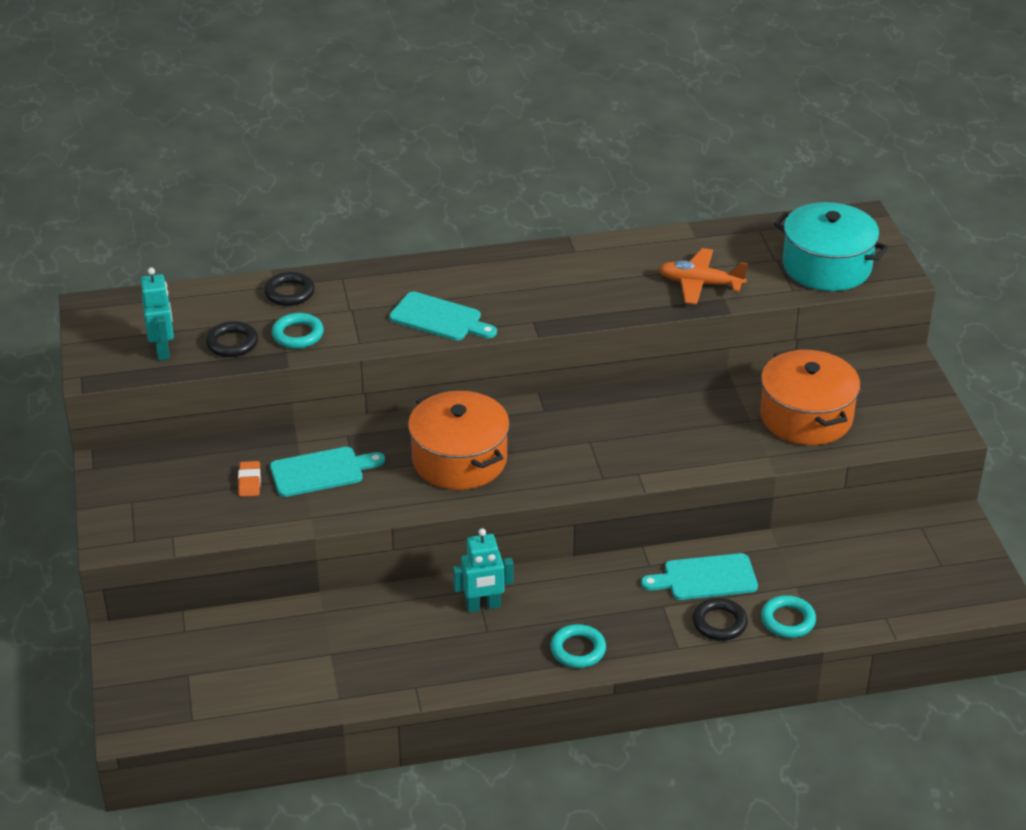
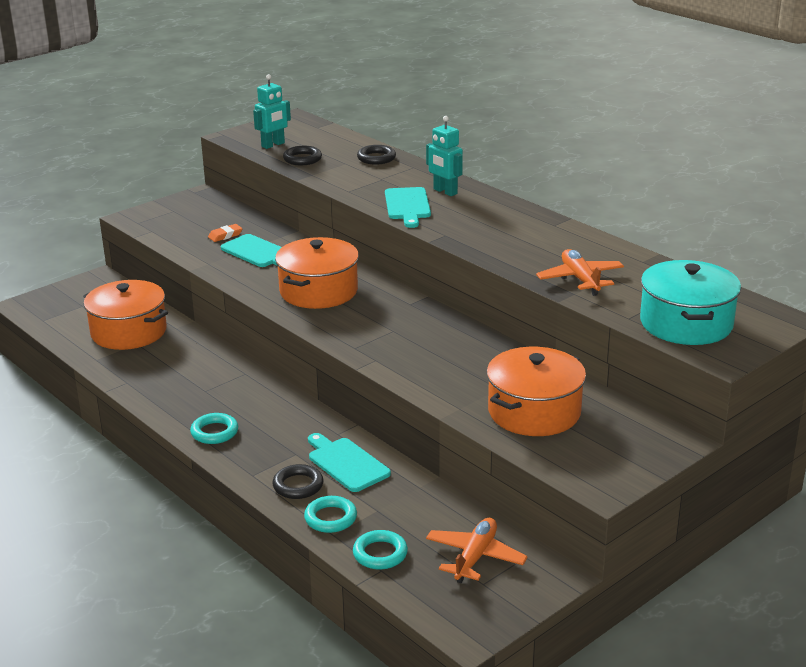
camera: 60 degrees right, 10 degrees down
turquoise ring [272,313,324,349] -> turquoise ring moved to [353,530,408,570]
turquoise robot [453,528,513,612] -> turquoise robot moved to [426,116,463,196]
none -> orange pot [83,280,168,350]
none -> orange plane [426,518,528,583]

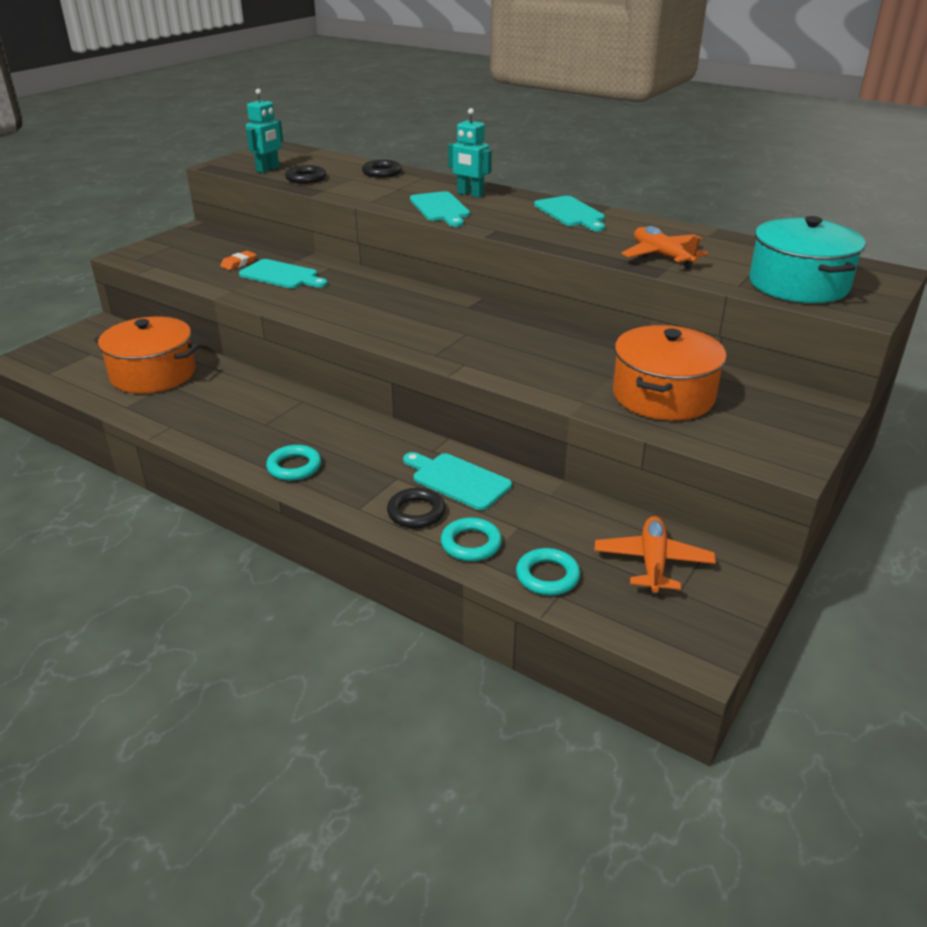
camera: 15 degrees left, 5 degrees up
orange pot [275,237,359,309] -> none
none -> turquoise cutting board [534,196,605,231]

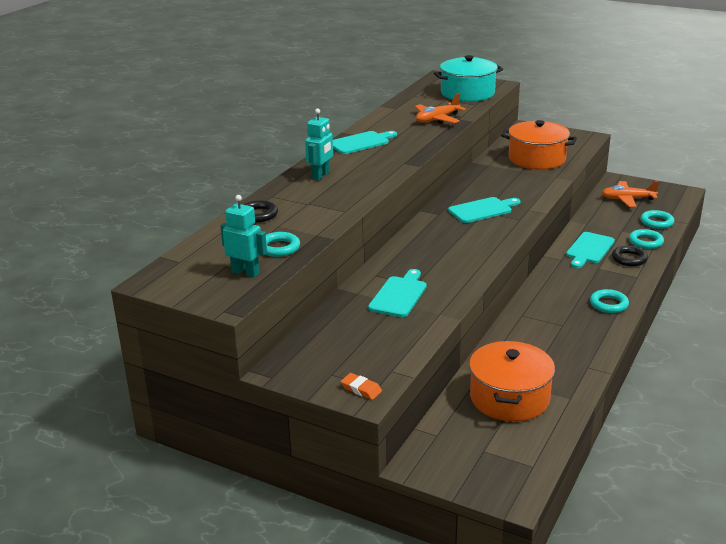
camera: 95 degrees left, 5 degrees down
orange eraser [220,251,256,270] -> orange eraser moved to [341,373,382,400]
black ring [285,165,326,184] -> turquoise ring [265,232,300,257]
turquoise cutting board [410,191,470,227] -> turquoise cutting board moved to [448,197,520,223]

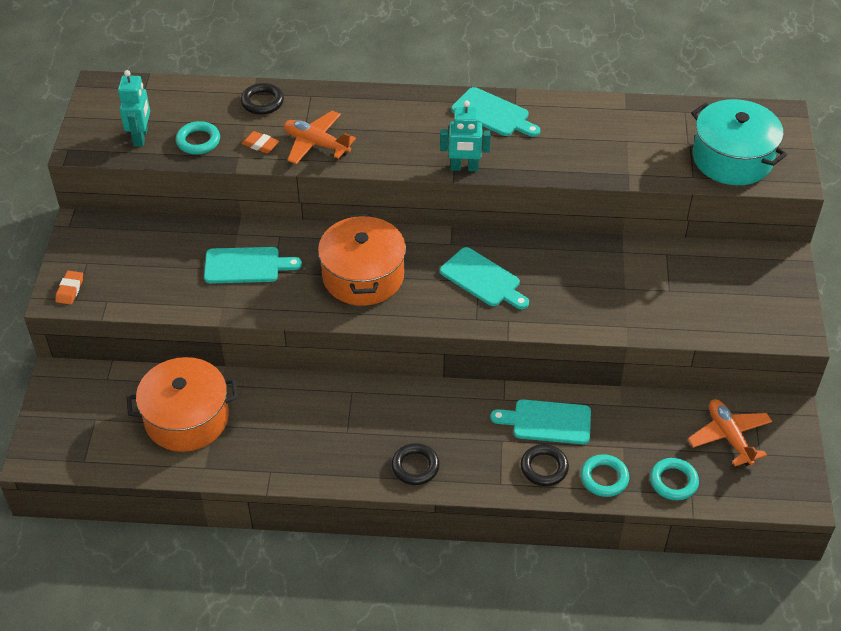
camera: 65 degrees right, 20 degrees up
turquoise robot [305,109,333,180] -> turquoise robot moved to [440,100,491,171]
orange plane [415,93,466,124] -> orange plane moved to [284,111,356,164]
orange pot [501,120,577,169] -> orange pot moved to [318,214,406,306]
turquoise ring [590,289,629,313] -> black ring [391,443,440,485]
none -> orange eraser [241,131,279,153]

